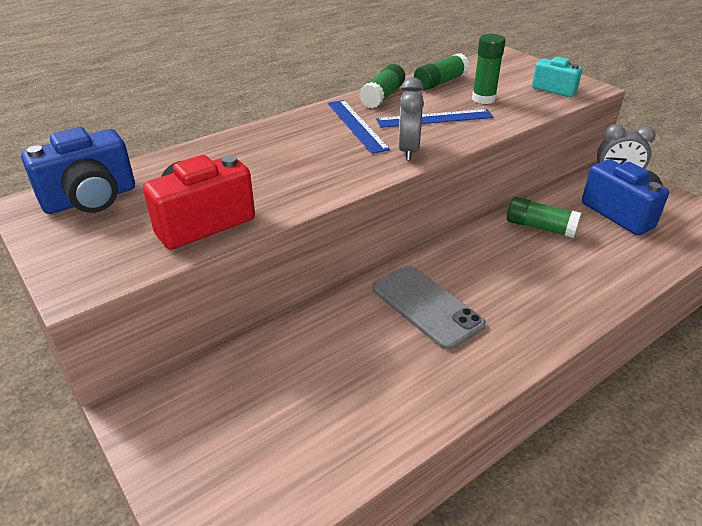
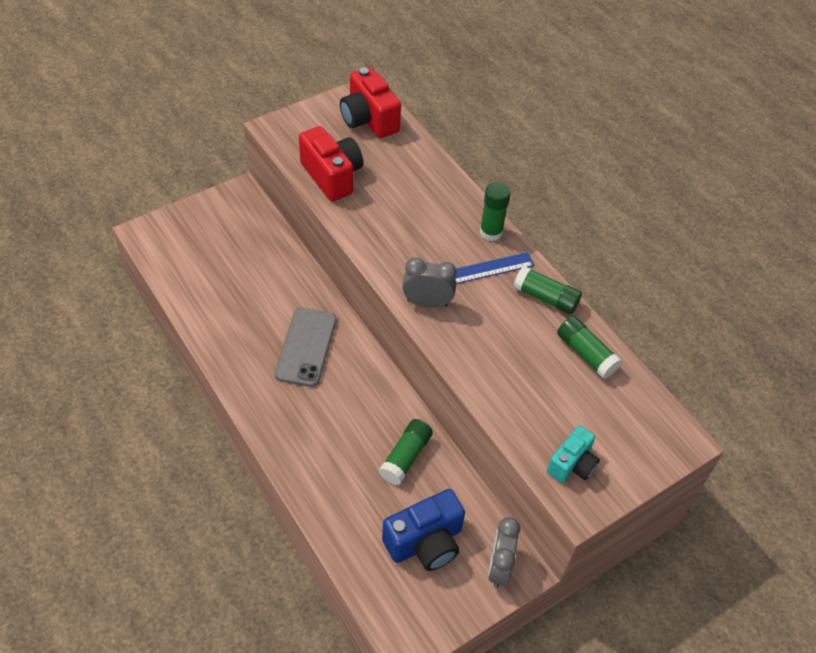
camera: 90 degrees right, 15 degrees up
blue camera [21,127,135,214] -> red camera [340,67,401,138]
grey phone [373,266,486,350] -> grey phone turned 45 degrees counterclockwise [275,308,337,387]
blue ruler [376,109,494,128] -> none
green glue stick [472,34,505,104] -> green glue stick moved to [479,182,511,241]

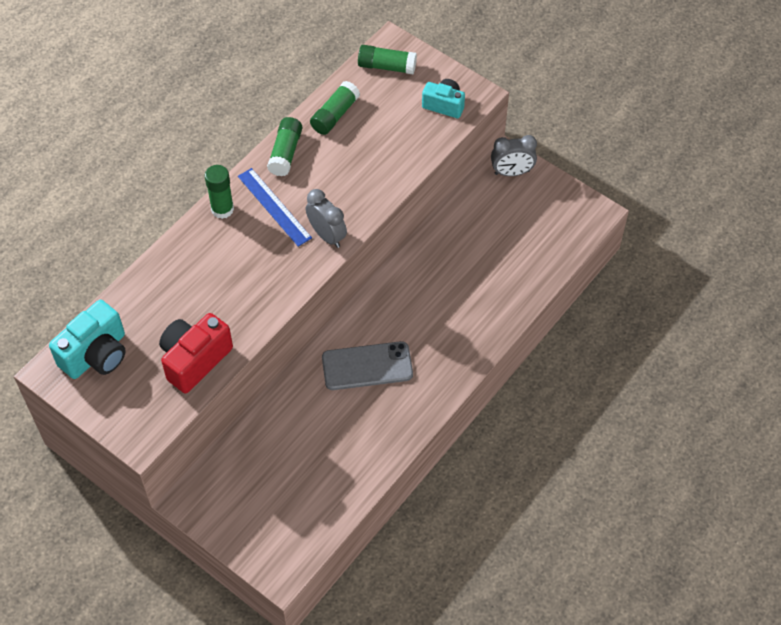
camera: 105 degrees left, 5 degrees up
red camera [340,67,401,138] -> turquoise camera [49,300,126,379]
green glue stick [379,419,433,485] -> green glue stick moved to [358,45,417,74]
blue camera [382,489,465,571] -> none
grey clock [402,257,456,308] -> grey clock turned 150 degrees clockwise [306,189,347,248]

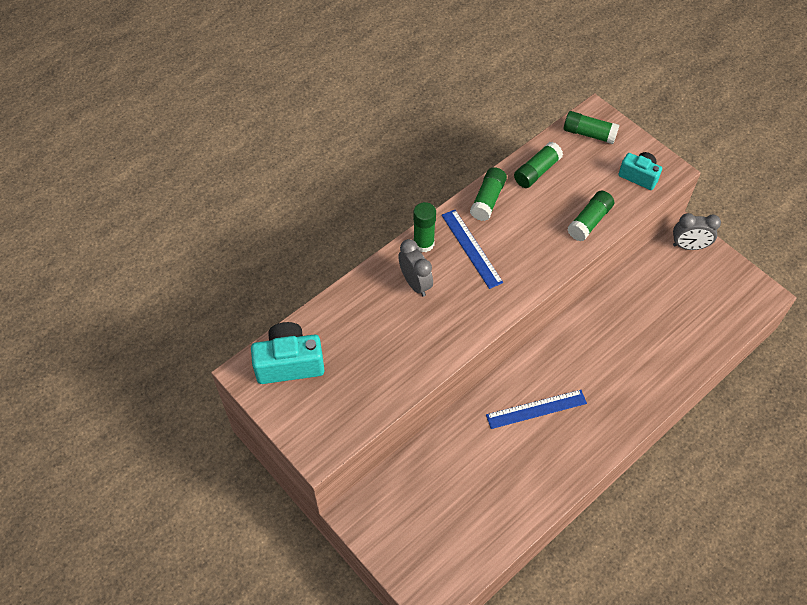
camera: 10 degrees right, 0 degrees up
turquoise camera [49,300,126,379] -> turquoise camera turned 150 degrees counterclockwise [251,322,325,384]
red camera [159,313,233,393] -> none
grey clock [306,189,347,248] -> grey clock moved to [398,239,433,297]
grey phone [322,341,413,390] -> blue ruler [486,390,587,429]
none -> green glue stick [567,191,614,241]

